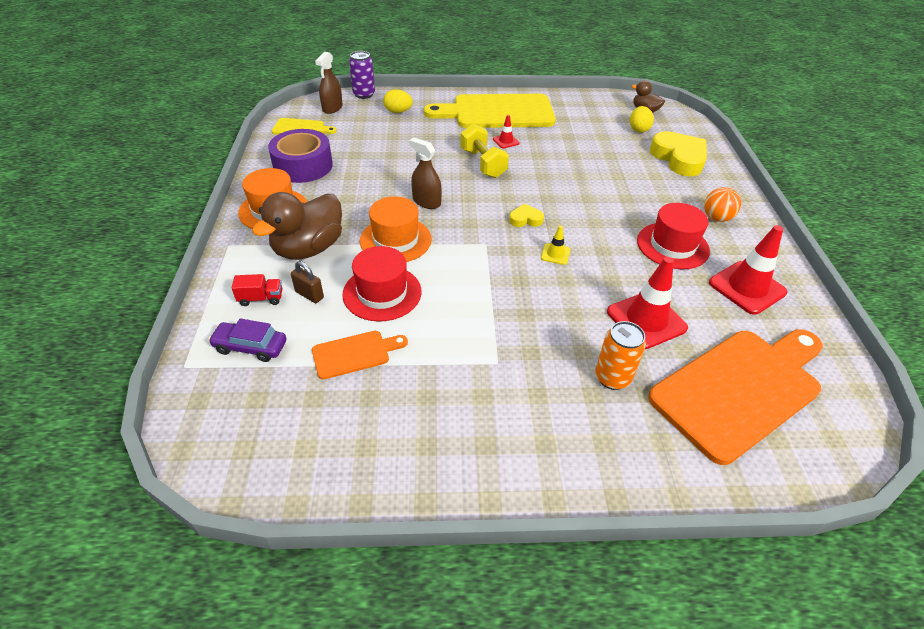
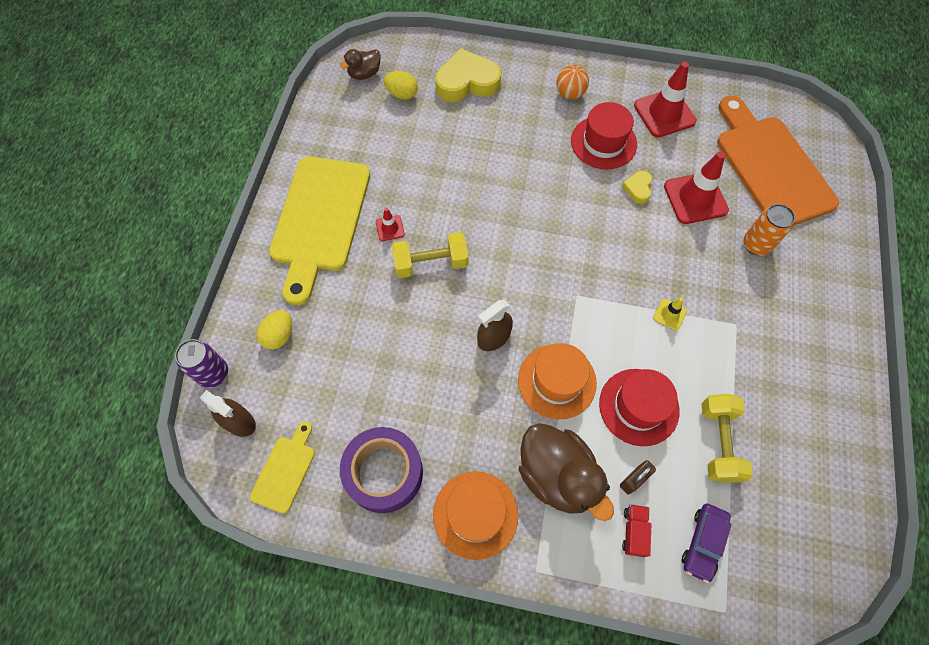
camera: 75 degrees left, 20 degrees up
orange cutting board [312,331,408,379] -> yellow dumbbell [702,394,753,483]
yellow heart [509,204,544,227] -> yellow heart moved to [622,171,652,204]
yellow traffic cone [541,226,570,265] -> yellow traffic cone moved to [653,297,687,331]

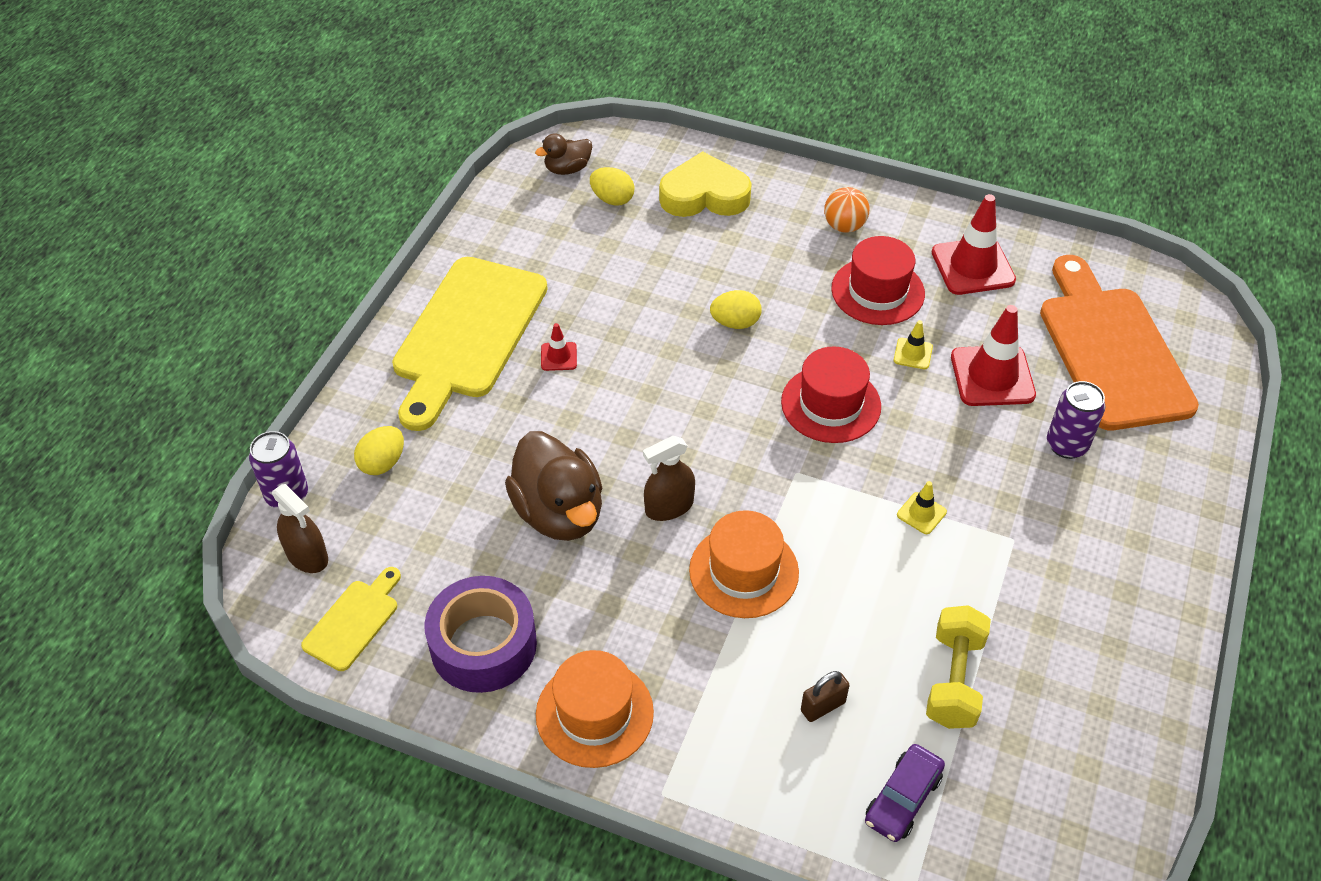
camera: 10 degrees right, 15 degrees down
yellow dumbbell [392,232,468,278] -> none
brown duck [519,423,614,521] -> brown duck moved to [505,431,602,541]
red hat [599,369,680,446] -> red hat moved to [781,346,881,443]
yellow heart [622,171,652,204] -> yellow traffic cone [894,320,933,369]
red truck [622,504,651,557] -> none
orange can [743,204,795,256] -> purple can [1047,381,1105,459]
none -> yellow egg [710,290,762,329]

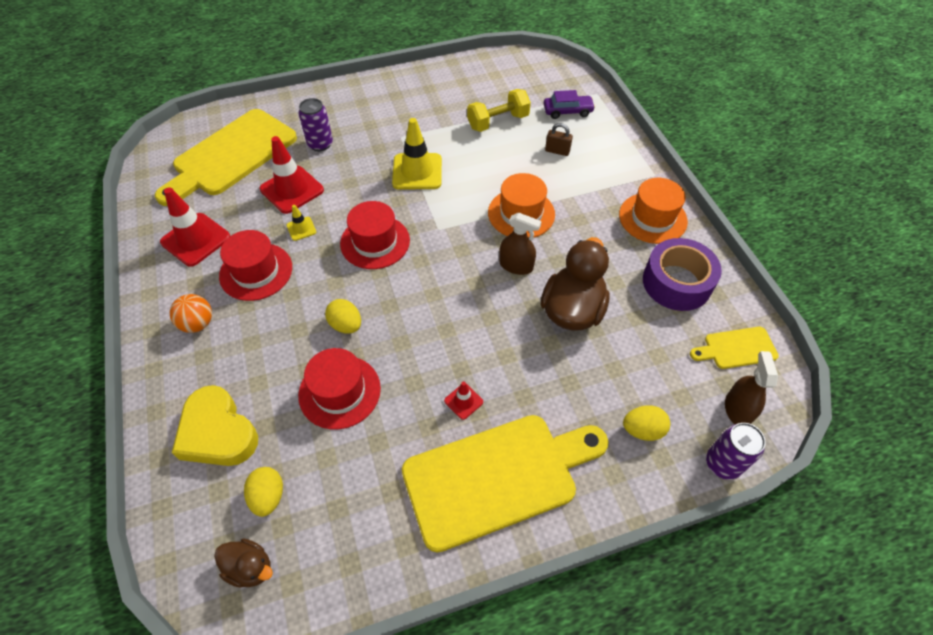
camera: 130 degrees left, 5 degrees up
yellow traffic cone [897,481,947,534] -> yellow traffic cone [392,118,442,190], size x2.07
orange cutting board [1040,255,1199,430] -> yellow cutting board [155,109,297,206]
none -> red hat [298,348,381,429]

